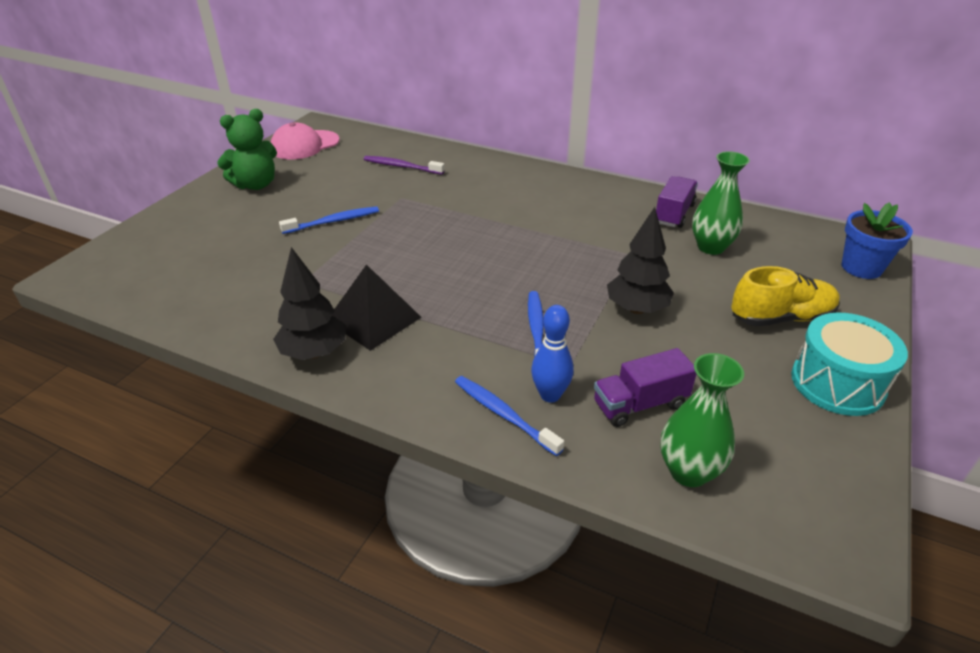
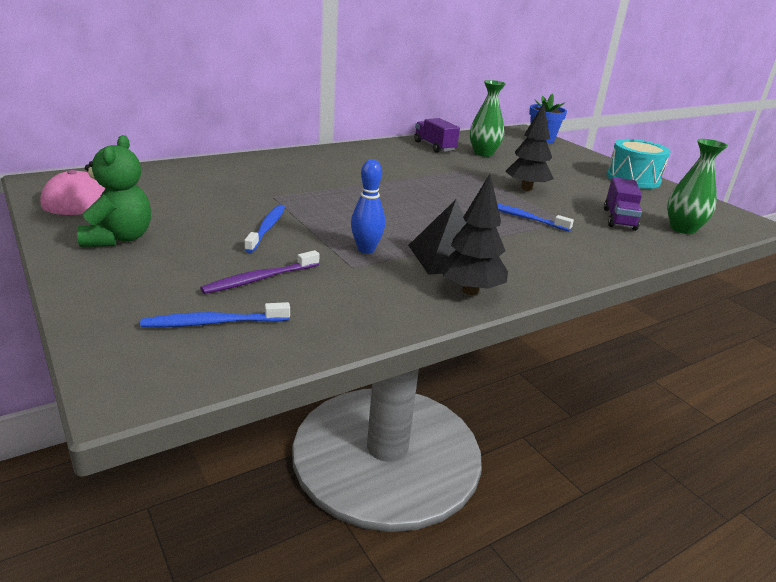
camera: 60 degrees left, 10 degrees down
purple toothbrush [364,156,445,174] -> purple toothbrush moved to [200,250,319,294]
blue toothbrush [455,376,564,456] -> blue toothbrush moved to [140,302,290,327]
blue bowling pin [531,305,574,403] -> blue bowling pin moved to [351,159,385,254]
yellow shoe [731,266,840,326] -> none

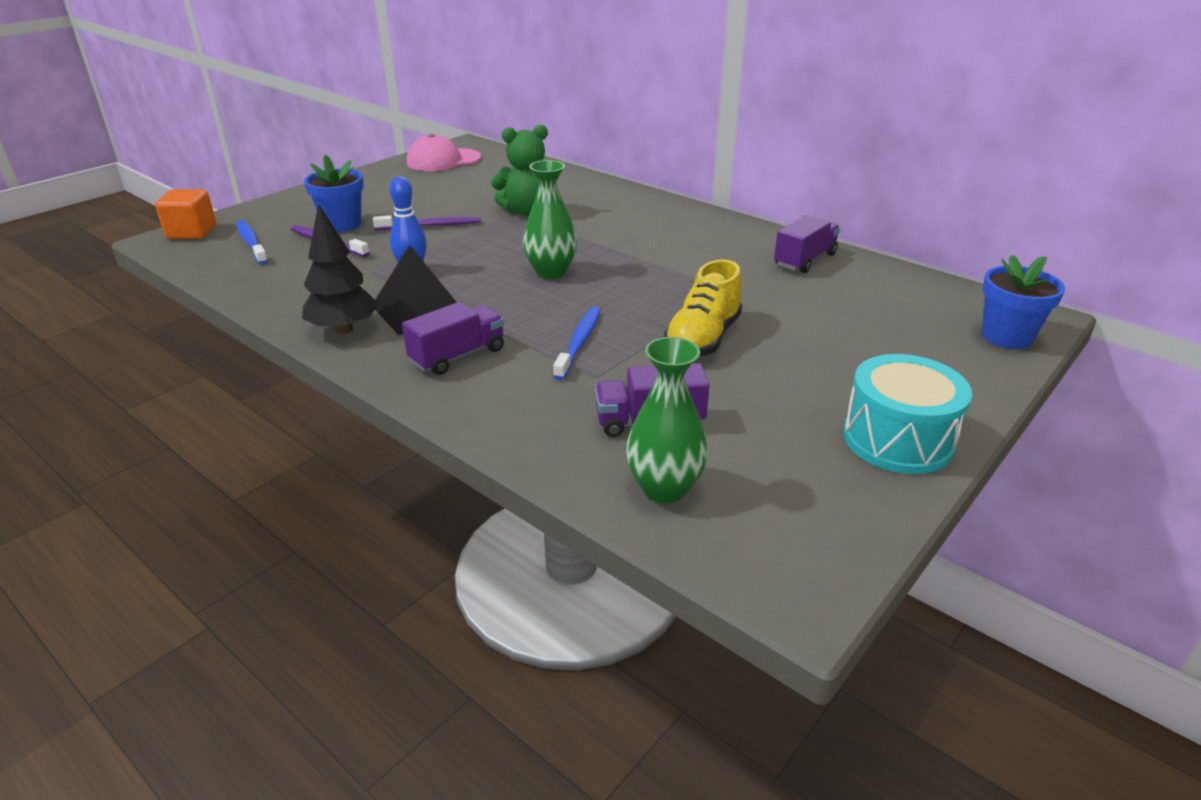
camera: 75 degrees right, 5 degrees up
green teddy bear [77,135,151,247] -> green teddy bear moved to [491,125,548,216]
blue toothbrush [244,205,285,253] -> purple toothbrush [373,215,481,230]
green vase [470,80,506,157] -> green vase moved to [523,160,577,279]
black tree [505,103,554,191] -> yellow shoe [664,259,742,356]
none -> orange cube [155,189,216,239]
none -> blue flower pot [304,155,364,232]
none -> purple truck [402,302,504,375]

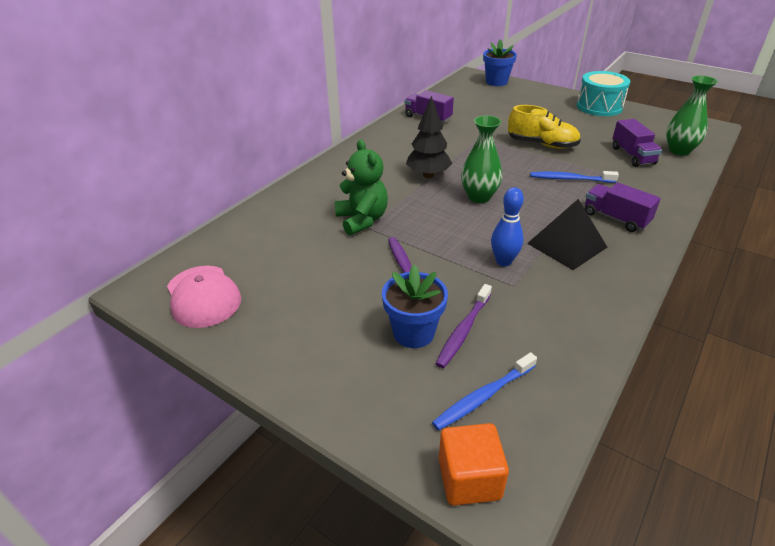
camera: 95 degrees left, 5 degrees up
black tree [302,204,378,334] -> black tree moved to [406,96,453,178]

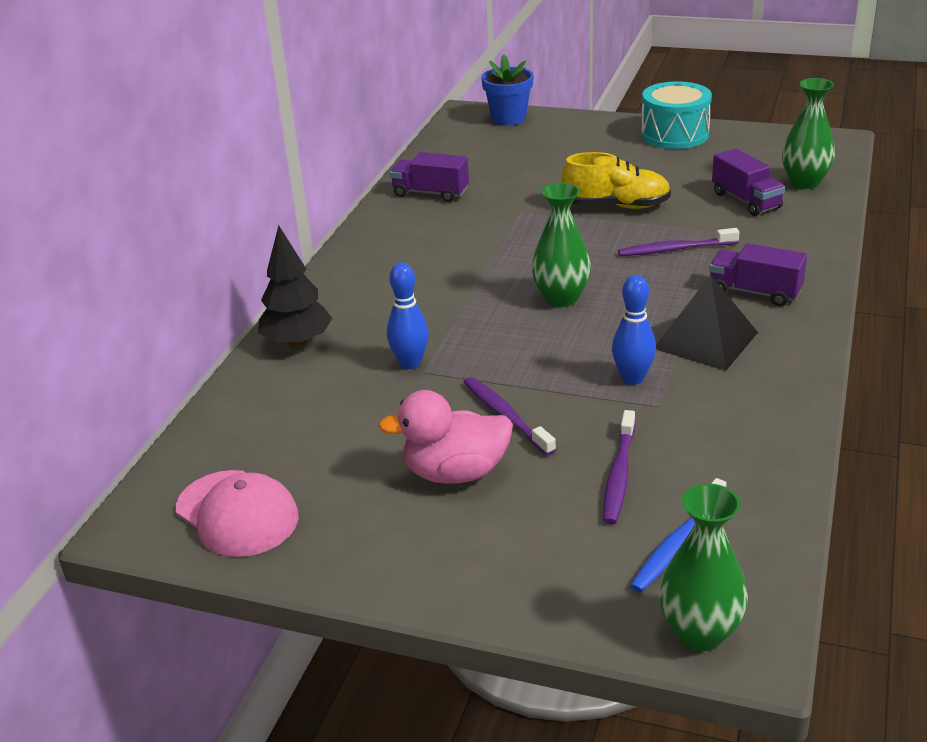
camera: 15 degrees left, 5 degrees down
green teddy bear [334,139,388,236] -> blue bowling pin [387,262,429,369]
blue flower pot [382,265,448,348] -> none
black tree [406,96,453,178] -> black tree moved to [258,225,332,348]
orange cube [439,423,509,506] -> green vase [659,483,748,651]
blue toothbrush [530,171,619,183] -> purple toothbrush [618,228,739,256]
none -> pink duck [378,390,513,484]

